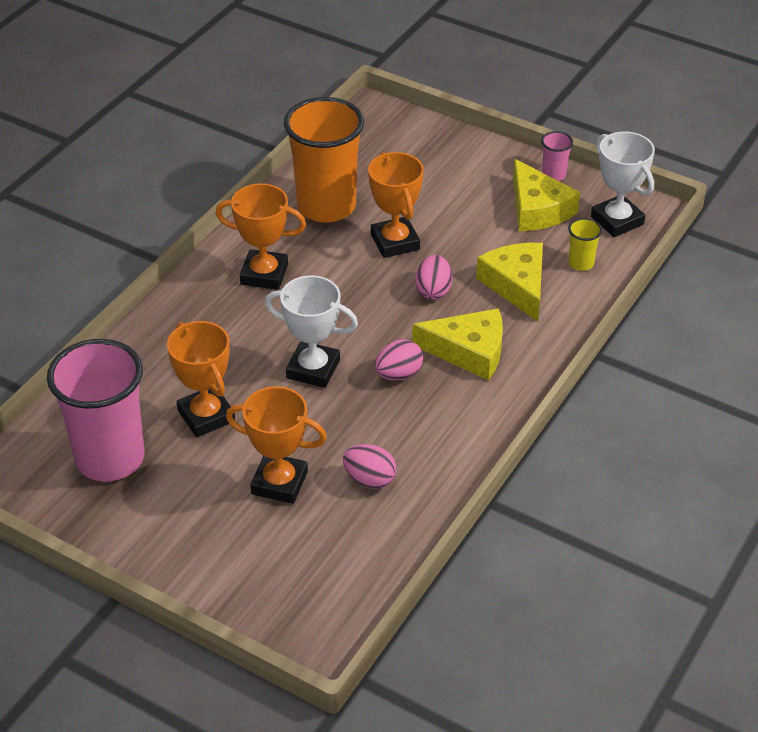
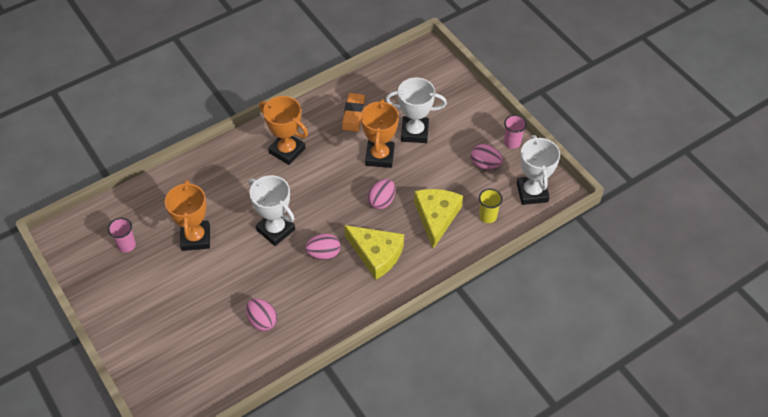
camera: 25 degrees right, 10 degrees up
pink cup [47,339,145,481] -> pink cup [108,218,136,253], size x0.42
orange trophy [226,386,327,504] -> none
orange cup [284,97,364,223] -> orange eraser [342,93,365,132]
yellow cheese [513,159,580,231] -> pink egg [471,144,503,170]
none -> white trophy [386,78,447,143]

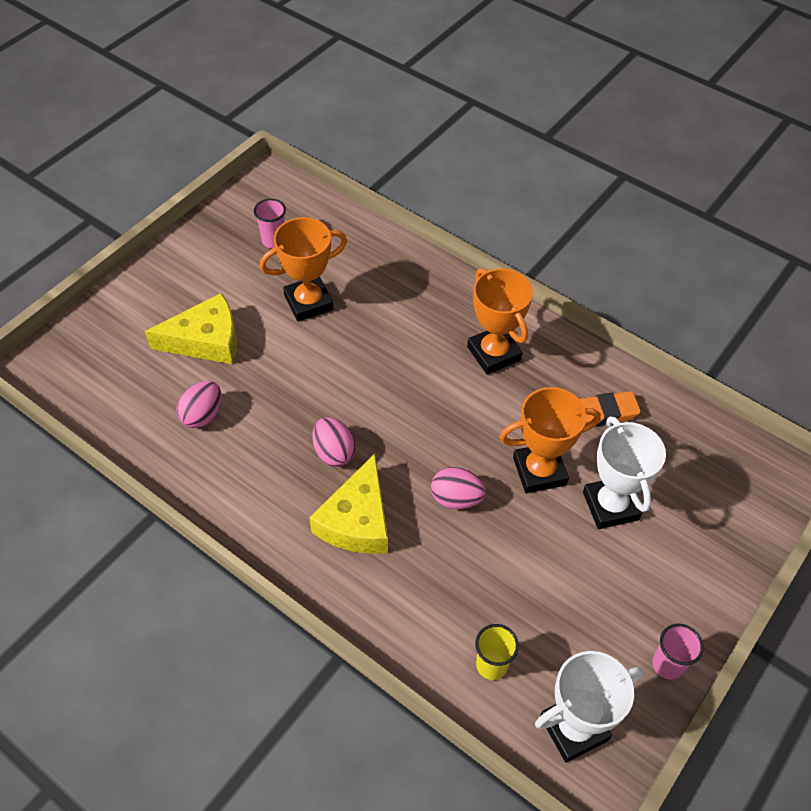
camera: 70 degrees right, 0 degrees up
white trophy [249,175,295,246] -> none
orange trophy [259,96,308,165] -> orange trophy turned 45 degrees counterclockwise [467,268,533,374]
yellow cheese [414,189,463,249] -> yellow cheese moved to [145,293,237,364]
pink egg [471,144,503,170] -> none

